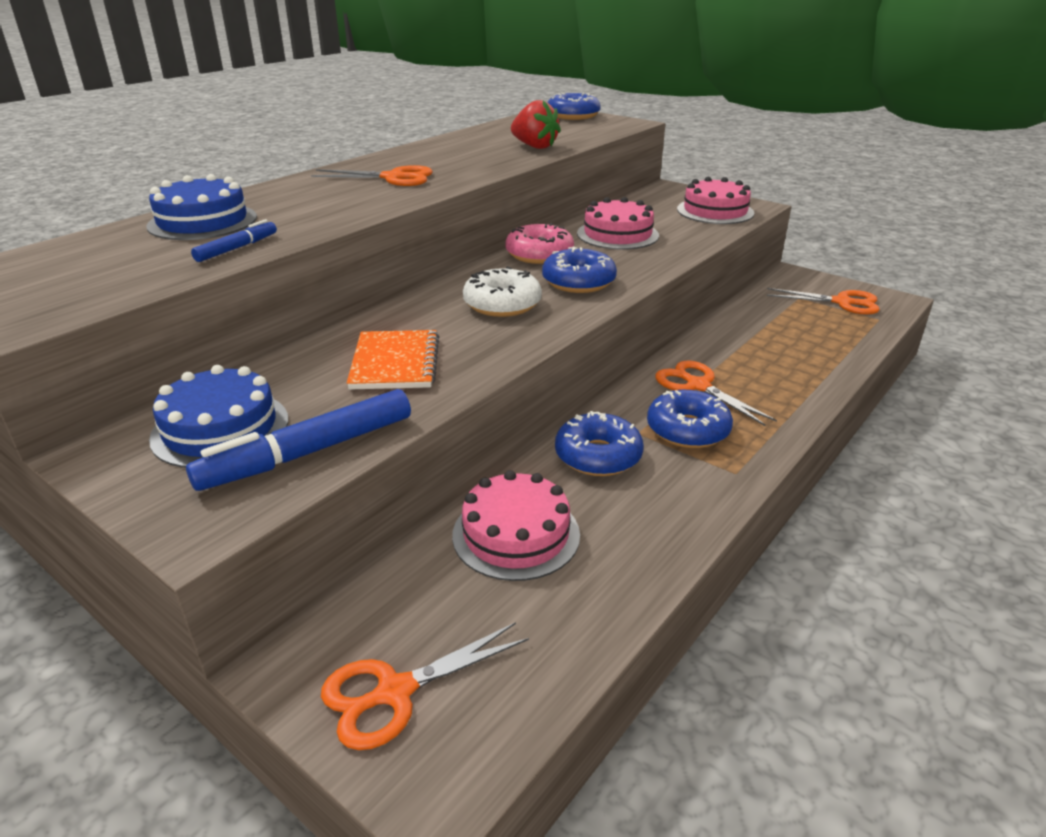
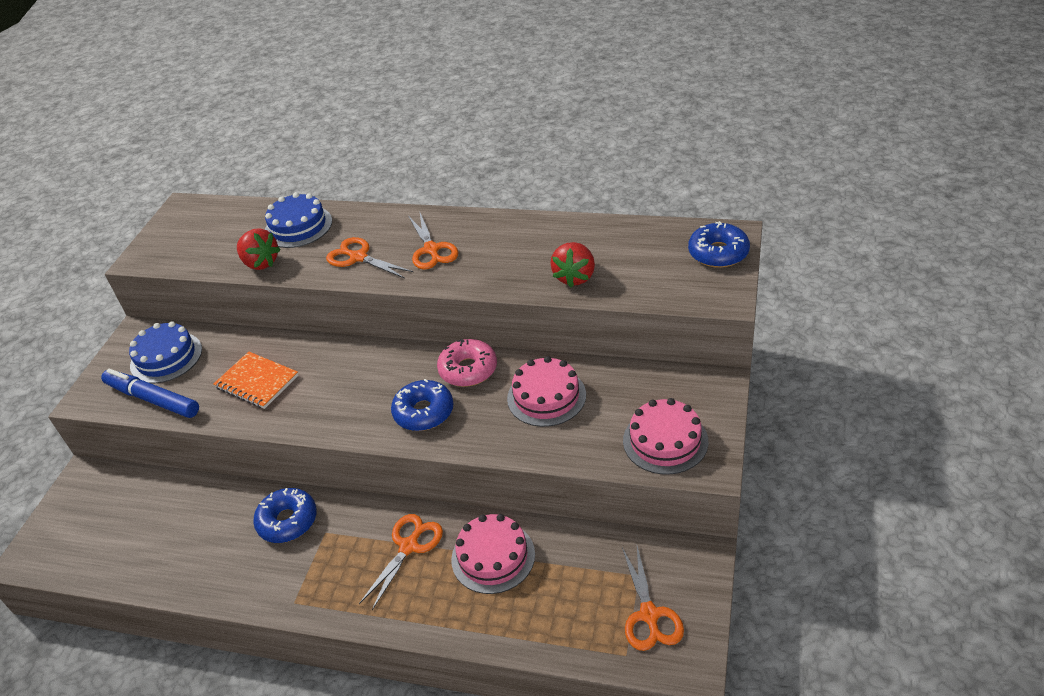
camera: 70 degrees right, 10 degrees up
blue marker [191,219,277,262] -> red strawberry [237,228,281,270]
orange scissors [321,622,529,750] -> orange scissors moved to [326,237,413,278]
orange notebook [347,330,439,390] -> orange notebook turned 60 degrees clockwise [214,352,299,409]
pink cake [452,470,580,581] -> pink cake moved to [451,514,535,594]
white donut [463,266,542,317] -> none
blue donut [647,390,733,448] -> none

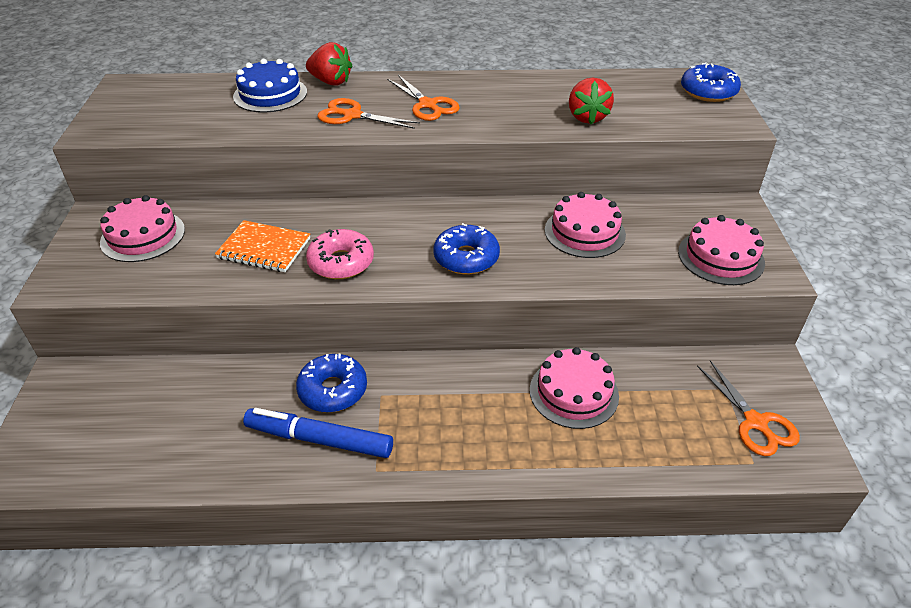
camera: 20 degrees left, 0 degrees up
blue marker [101,369,199,418] -> blue marker moved to [243,408,393,458]
blue cake [129,321,202,383] -> pink cake [100,195,185,262]
red strawberry [237,228,281,270] -> red strawberry moved to [306,42,352,86]
orange scissors [359,514,443,610] -> none
pink donut [437,339,497,387] -> pink donut moved to [306,229,374,279]

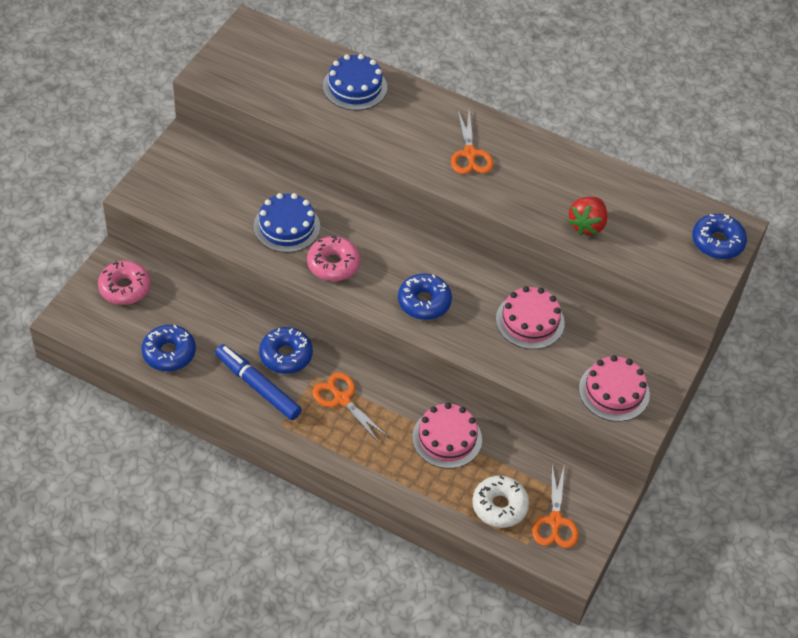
camera: 25 degrees right, 10 degrees up
pink cake [100,195,185,262] -> none
orange notebook [215,220,310,272] -> blue cake [254,193,320,253]
red strawberry [306,42,352,86] -> none
orange scissors [317,98,420,129] -> orange scissors moved to [312,372,388,443]
none -> pink donut [98,260,151,305]
none -> blue donut [142,325,196,371]
none -> white donut [472,476,529,528]

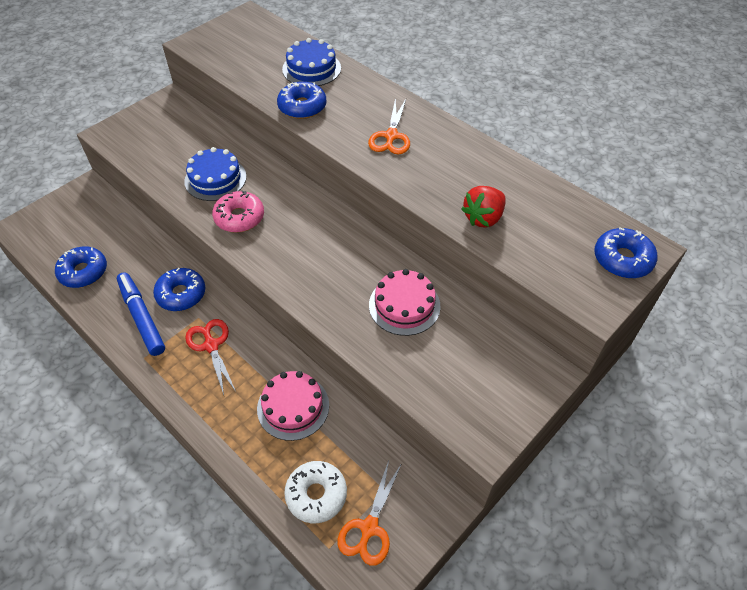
camera: 20 degrees right, 0 degrees up
pink donut [98,260,151,305] -> none
orange scissors [312,372,388,443] -> red scissors [185,319,236,395]
blue donut [398,273,452,320] -> blue donut moved to [277,81,326,119]
pink cake [579,355,650,422] -> none

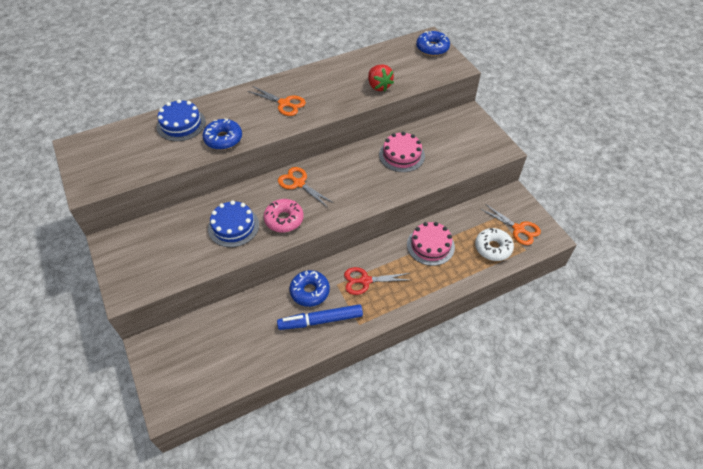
camera: 70 degrees left, 0 degrees up
blue donut [55,246,107,288] -> none
none -> orange scissors [278,167,334,207]

